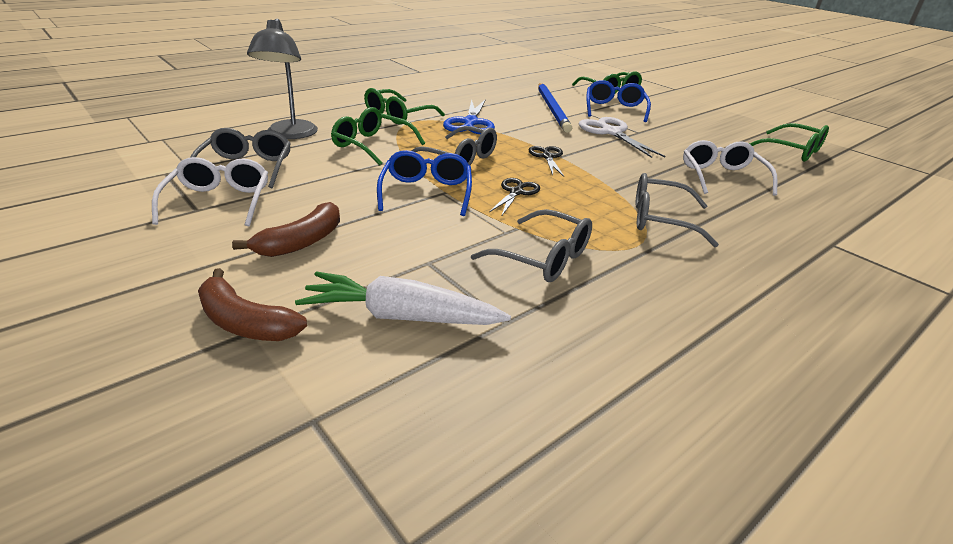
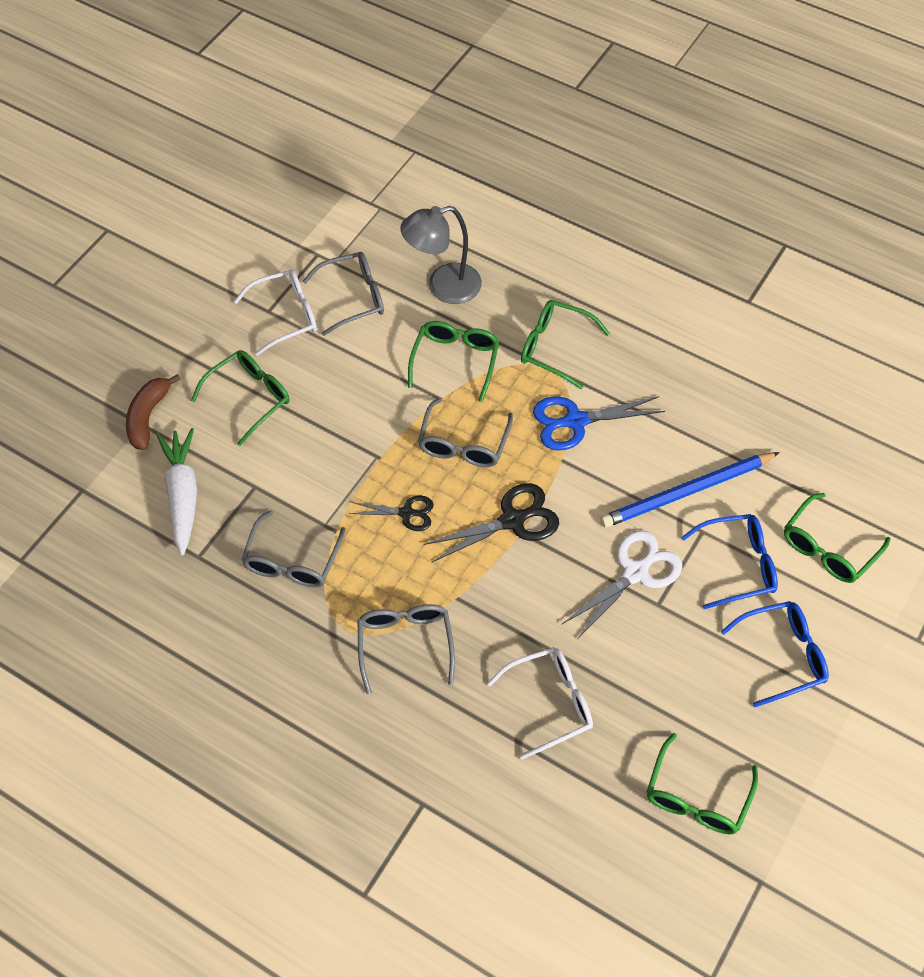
camera: 75 degrees right, 25 degrees up
brown banana [232,202,340,257] -> green glasses [191,350,290,446]
blue glasses [377,150,472,216] -> blue glasses moved to [721,601,829,707]
black scissors [529,146,564,177] -> black scissors [423,483,559,562], size x1.62

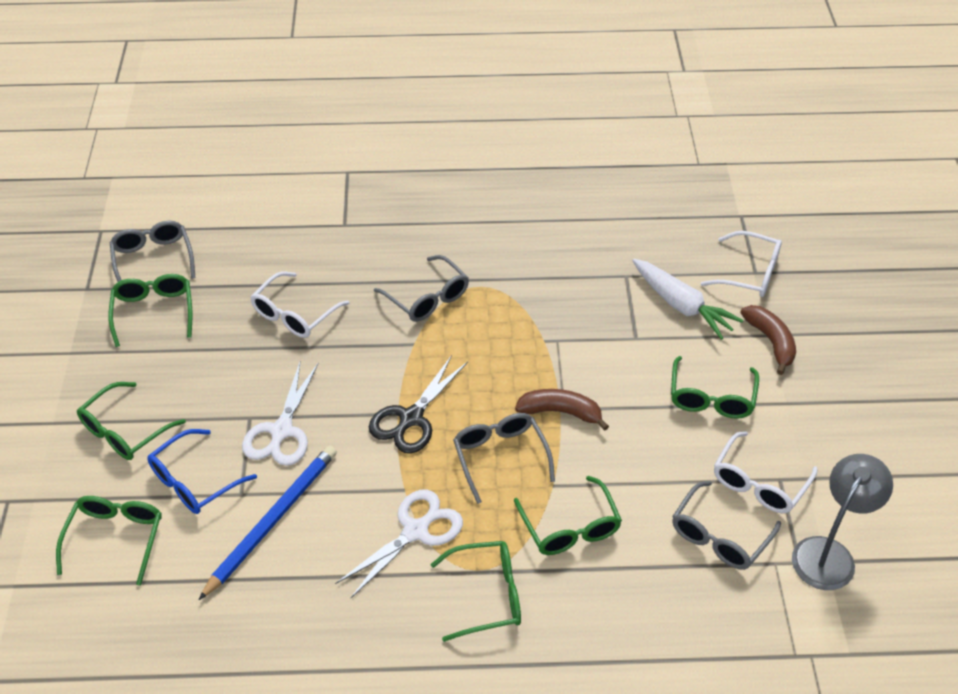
camera: 145 degrees right, 10 degrees down
grey glasses [242,510,346,587] -> grey glasses moved to [110,221,195,282]
black scissors [349,495,434,531] -> none
grey lamp [400,206,482,304] -> grey lamp moved to [792,454,893,590]
blue scissors [533,396,665,451] -> white scissors [335,489,463,599]
blue glasses [721,601,829,707] -> green glasses [77,382,186,460]
none -> brown banana [515,389,609,431]
none -> white glasses [701,231,782,297]

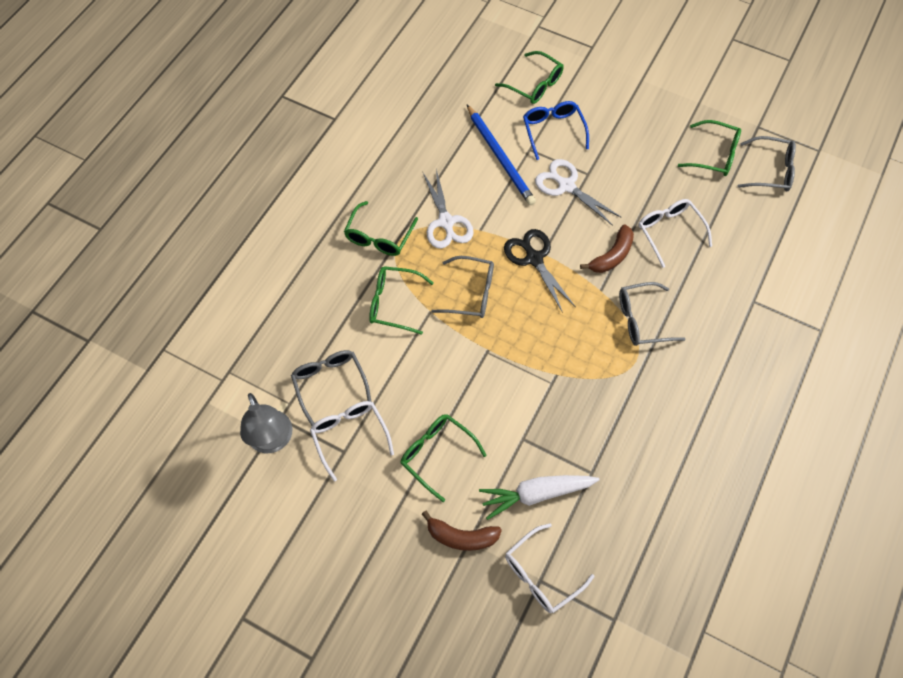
camera: 120 degrees right, 15 degrees up
green glasses [77,382,186,460] -> none
brown banana [515,389,609,431] -> brown banana moved to [580,224,634,273]

